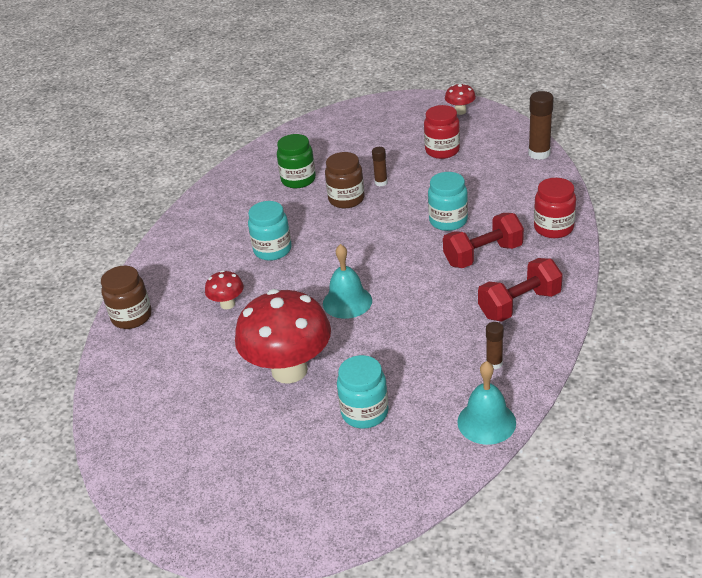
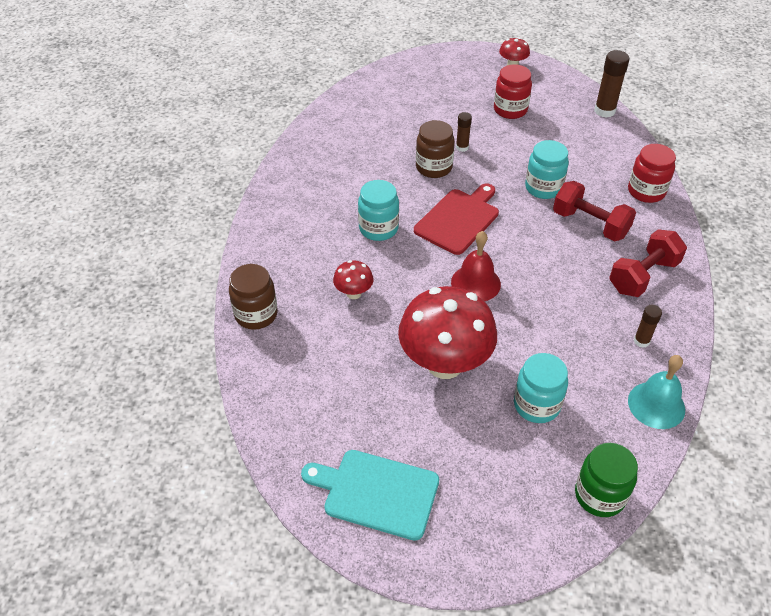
camera: 15 degrees left, 10 degrees up
green jar [277,134,316,188] -> green jar moved to [575,443,638,517]
turquoise bell [323,244,372,319] -> red bell [451,231,501,301]
red dumbbell [443,213,524,268] -> red dumbbell turned 75 degrees clockwise [553,181,636,242]
none -> turquoise cutting board [301,450,439,541]
none -> red cutting board [414,183,499,255]

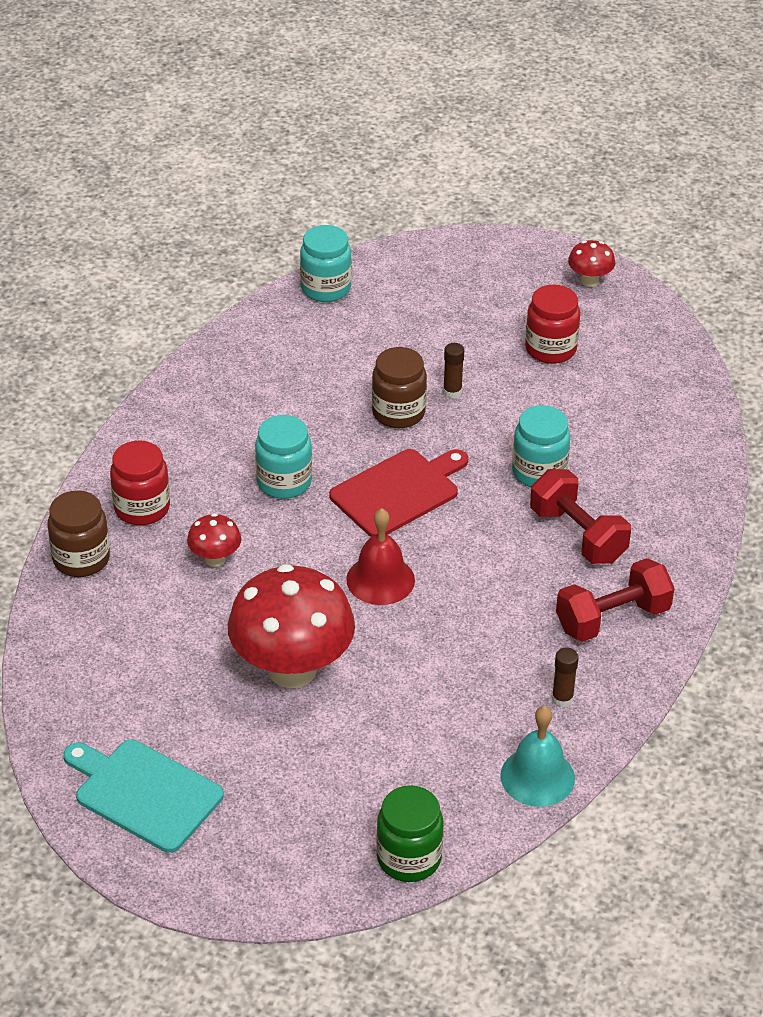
camera: 15 degrees right, 5 degrees down
turquoise jar [514,353,568,423] -> turquoise jar moved to [300,225,352,302]
brown glue stick [594,50,630,118] -> none
red jar [628,144,676,203] -> red jar moved to [110,440,170,525]

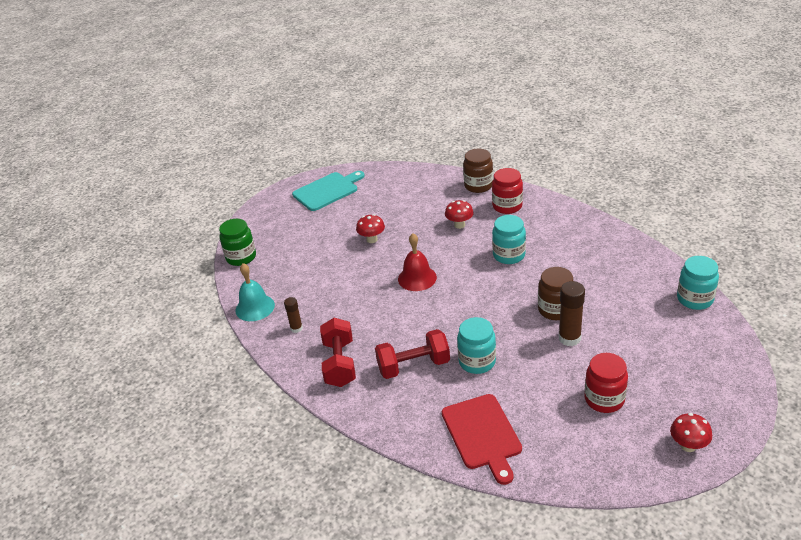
camera: 115 degrees right, 5 degrees down
red mushroom [228,564,355,688] -> red mushroom [356,214,385,243], size x0.45
red cutting board [329,449,468,537] -> red cutting board moved to [442,394,522,485]
brown glue stick [443,343,464,398] -> brown glue stick [559,281,585,346], size x1.70

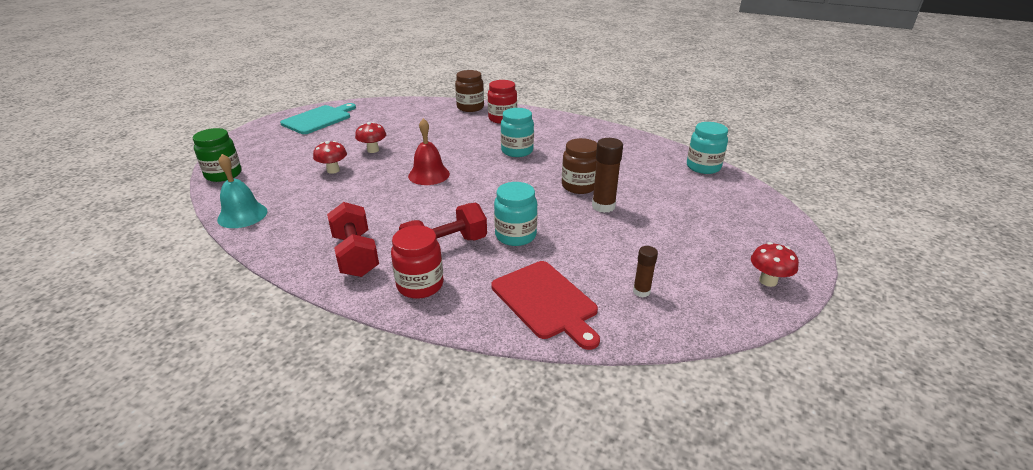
camera: 20 degrees left, 5 degrees down
brown glue stick [284,297,303,333] -> brown glue stick moved to [633,246,658,297]
red mushroom [445,200,474,229] -> red mushroom moved to [313,141,347,174]
red jar [584,353,628,413] -> red jar moved to [391,225,444,299]

